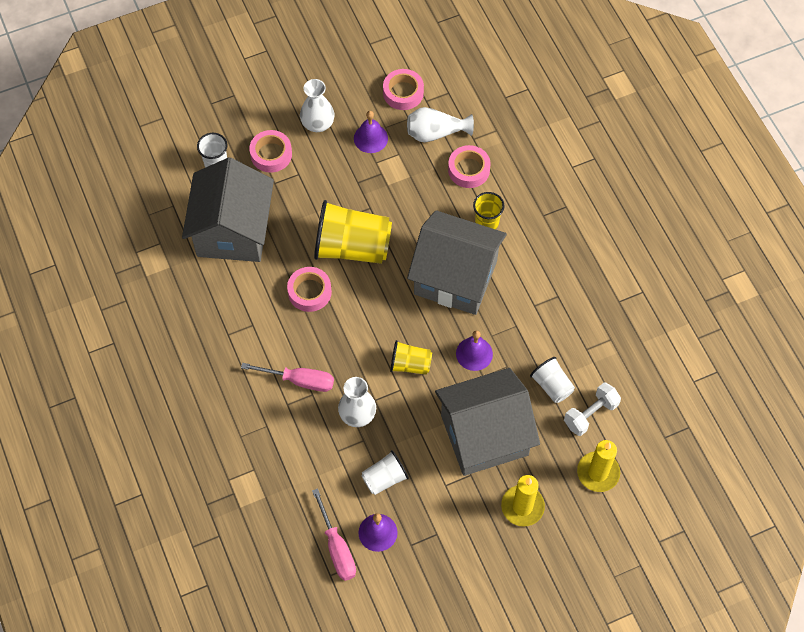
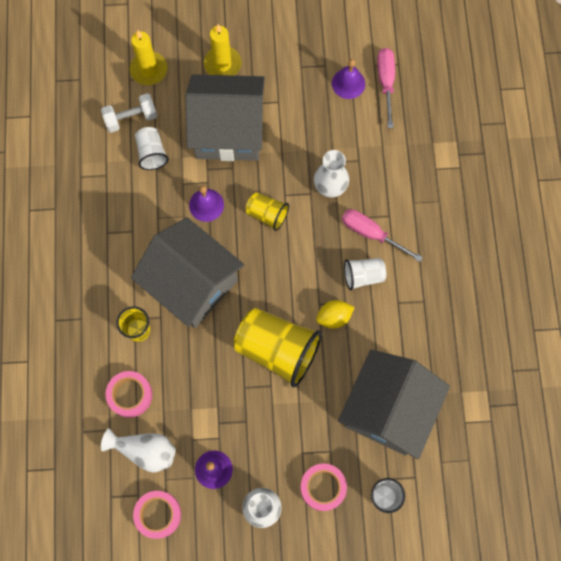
camera: 160 degrees left, 10 degrees up
pink tape [287,267,332,312] -> yellow lemon [316,300,355,329]
white cup [361,450,409,495] -> white cup moved to [344,258,386,290]

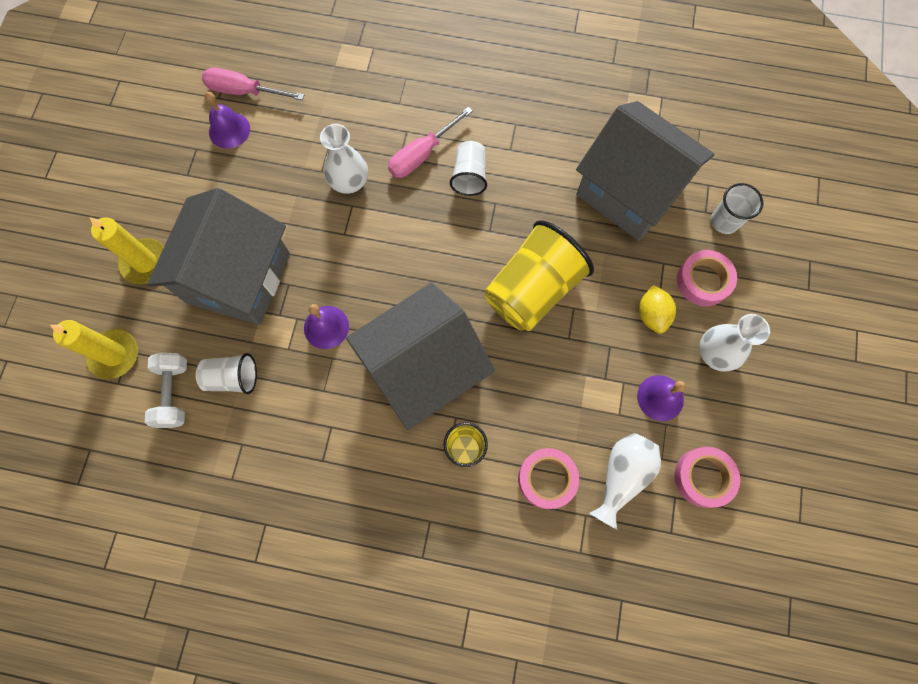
camera: 75 degrees left, 0 degrees up
yellow cup [246,192,289,231] -> none
yellow lemon [316,300,355,329] -> yellow lemon moved to [639,285,676,334]

